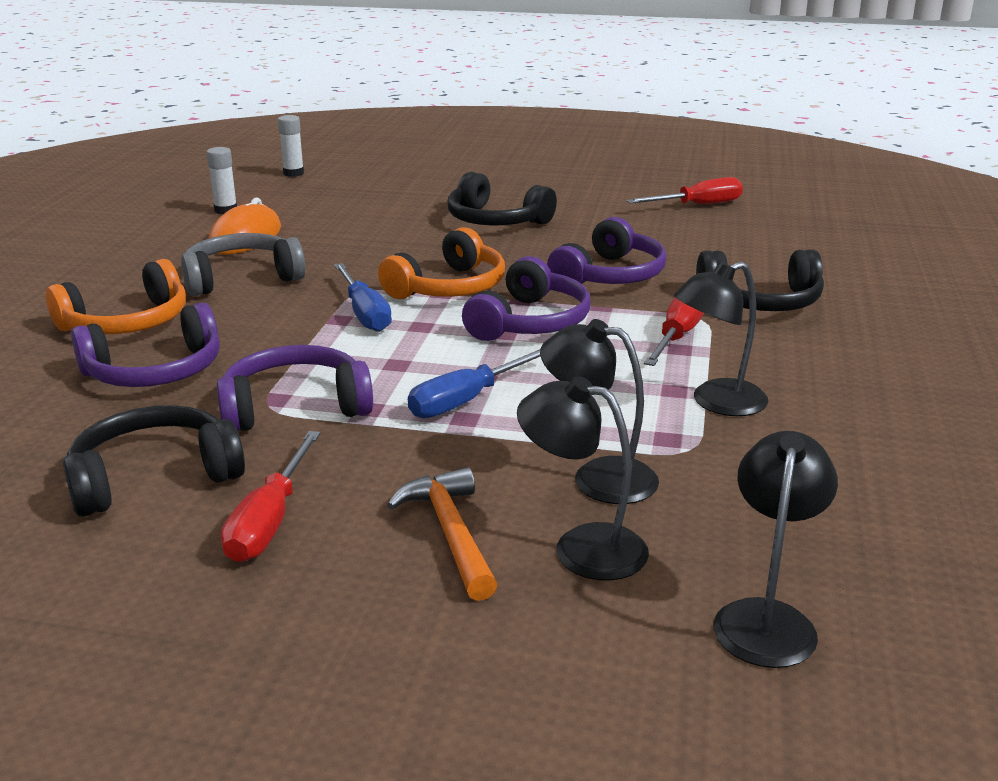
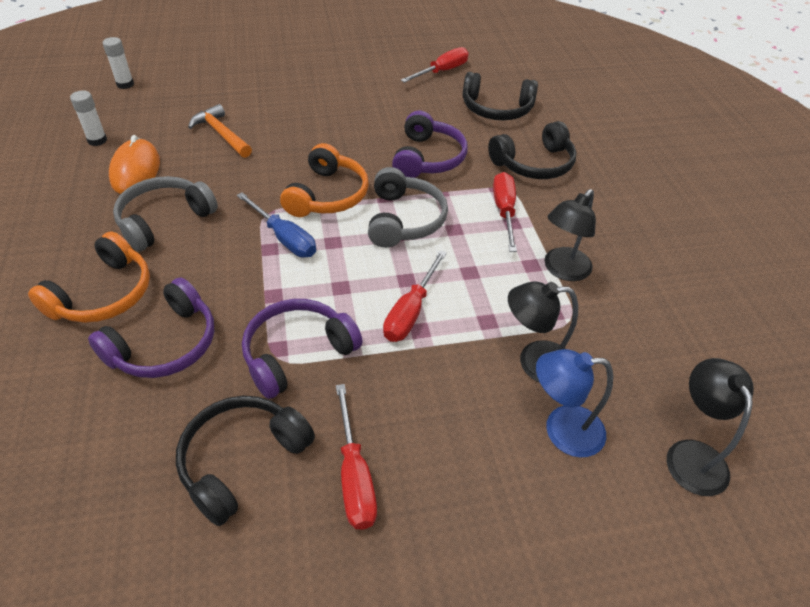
camera: 25 degrees left, 20 degrees up
orange hammer [387,467,497,601] -> orange hammer moved to [188,104,252,158]
blue screwdriver [408,349,540,418] -> red screwdriver [383,250,447,342]
black headphones [447,172,557,226] -> black headphones moved to [463,72,538,120]
purple headphones [462,256,591,341] -> grey headphones [368,167,448,248]
black lamp [517,377,649,581] -> blue lamp [536,349,613,457]

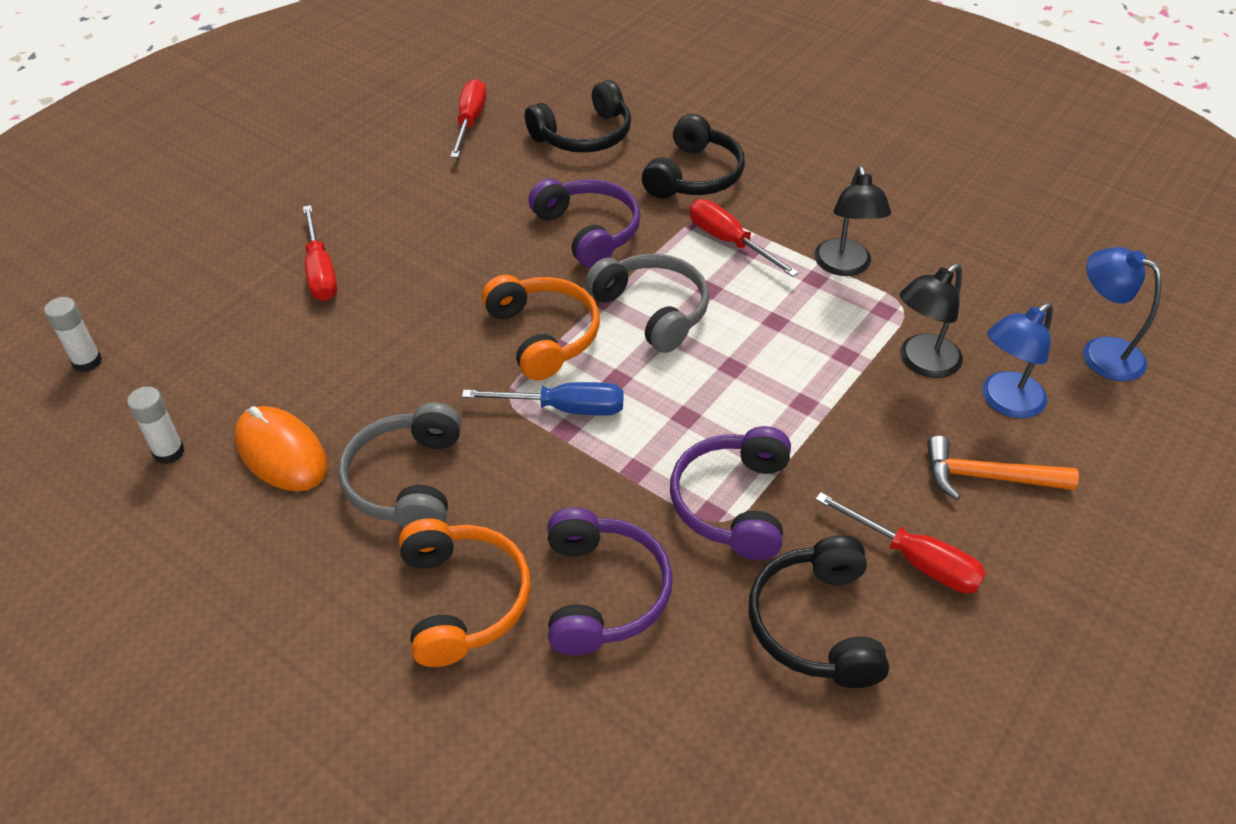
camera: 40 degrees left, 0 degrees up
orange hammer [188,104,252,158] -> orange hammer moved to [927,436,1079,500]
red screwdriver [383,250,447,342] -> red screwdriver moved to [303,205,338,301]
black lamp [667,358,754,496] -> blue lamp [1083,247,1162,381]

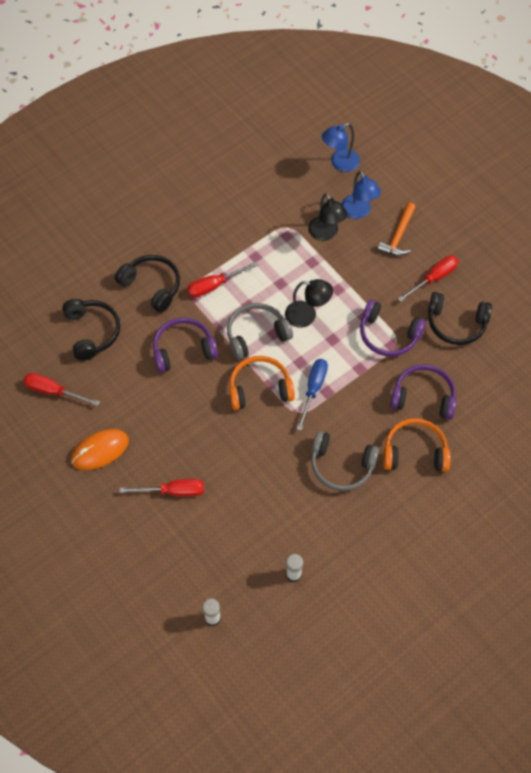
camera: 75 degrees left, 15 degrees up
orange mouse [234,406,328,491] -> orange mouse moved to [71,429,129,470]
black lamp [814,166,891,276] -> black lamp moved to [285,279,333,328]

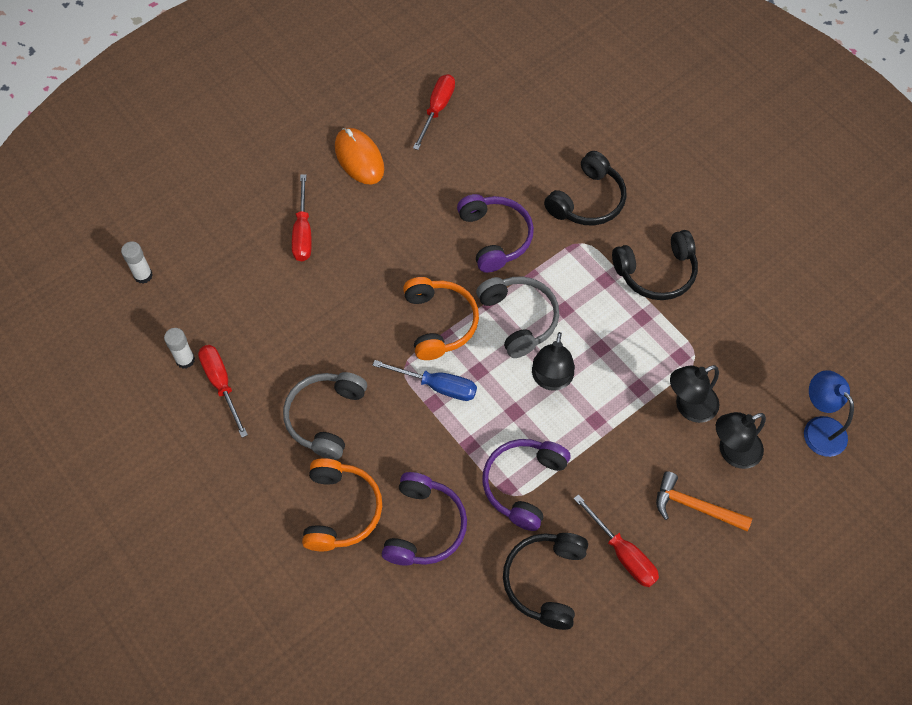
camera: 90 degrees right, 0 degrees up
black headphones [62,299,120,361] -> black headphones moved to [612,230,698,300]
red screwdriver [187,262,259,298] -> red screwdriver moved to [198,345,248,438]
blue lamp [342,171,381,219] -> black lamp [716,412,766,469]

